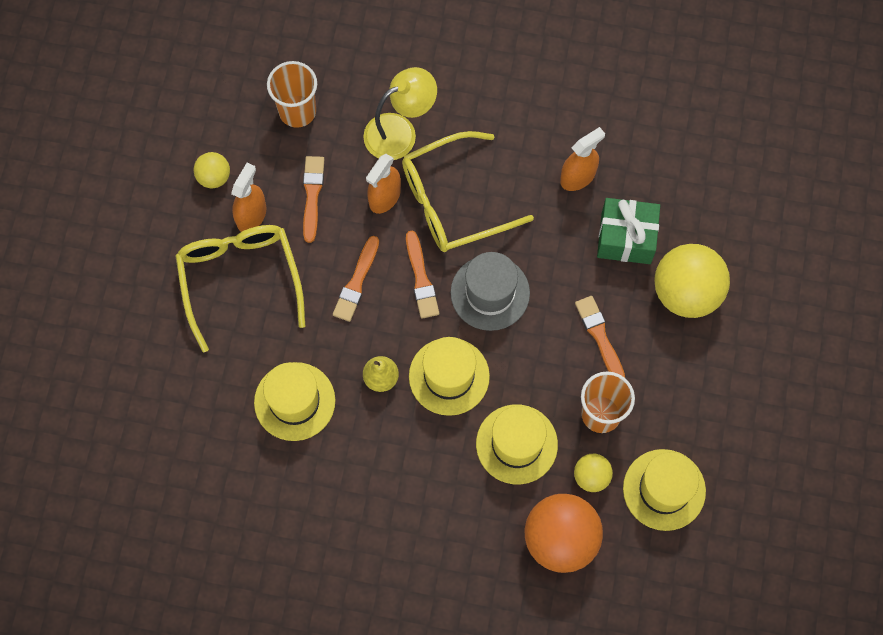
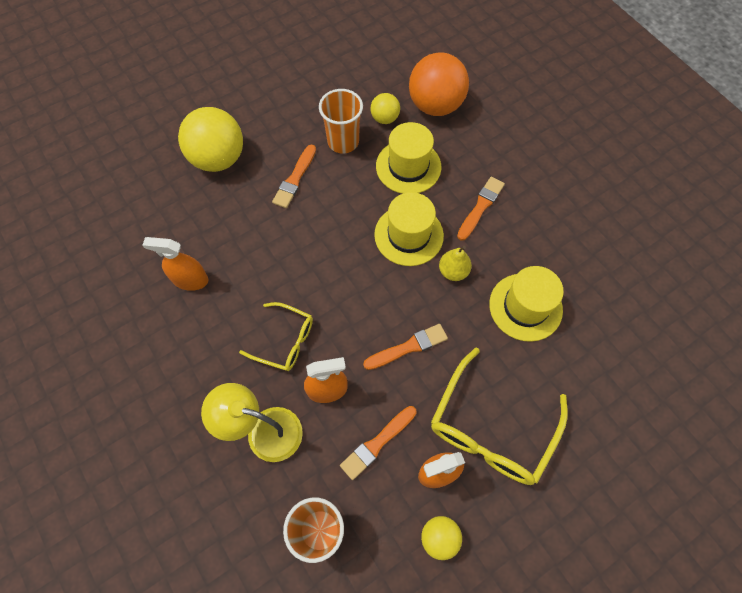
camera: 135 degrees left, 5 degrees down
yellow glasses [402,131,534,252] -> yellow glasses [239,302,313,371], size x0.58
orange brush [406,231,439,319] -> orange brush moved to [457,177,505,241]
grey hat [450,252,530,331] -> none
green gift [597,198,660,264] -> none
yellow hat [623,449,706,531] -> none

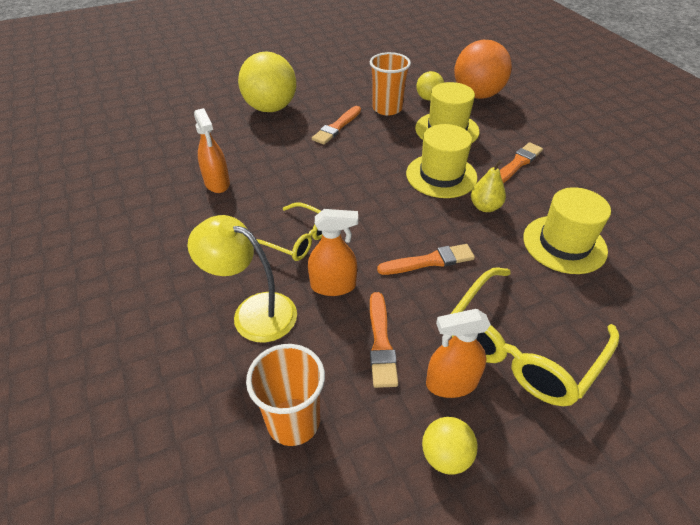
camera: 10 degrees right, 20 degrees down
orange spray bottle [142,237,209,291] -> orange spray bottle turned 135 degrees counterclockwise [194,108,230,193]
orange brush [340,406,417,480] -> orange brush turned 60 degrees counterclockwise [370,292,398,388]

